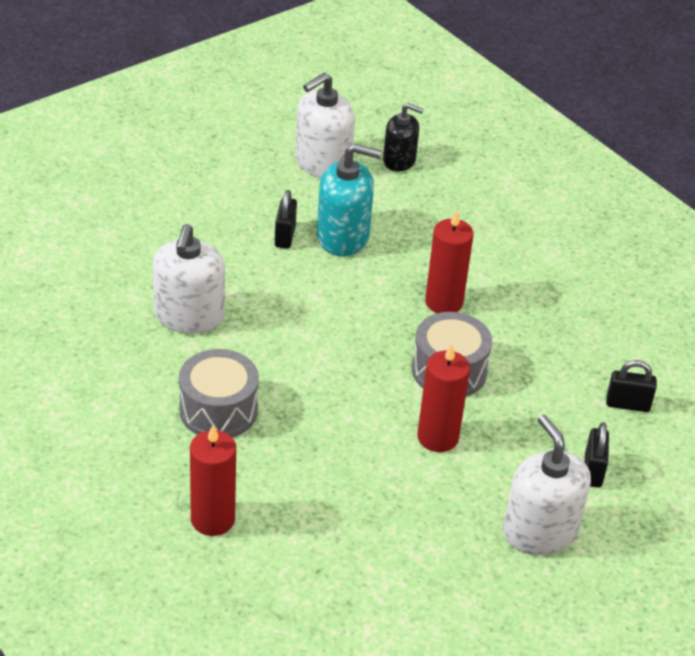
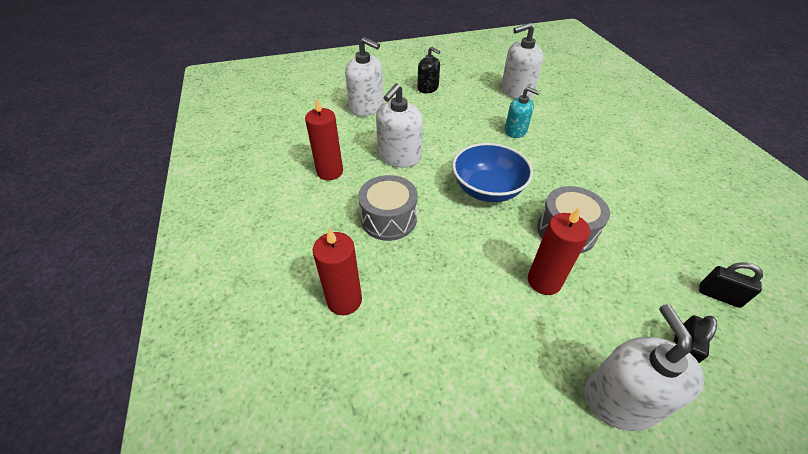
camera: 25 degrees right, 5 degrees up
black padlock [275,190,297,249] -> none
turquoise soap dispenser [317,144,382,256] -> turquoise soap dispenser [505,87,540,138], size x0.65
black soap dispenser [383,103,424,172] -> black soap dispenser moved to [417,46,440,93]
red candle [425,210,473,313] -> red candle moved to [305,97,343,180]
none -> white soap dispenser [345,37,384,116]
none -> blue bowl [452,143,533,202]

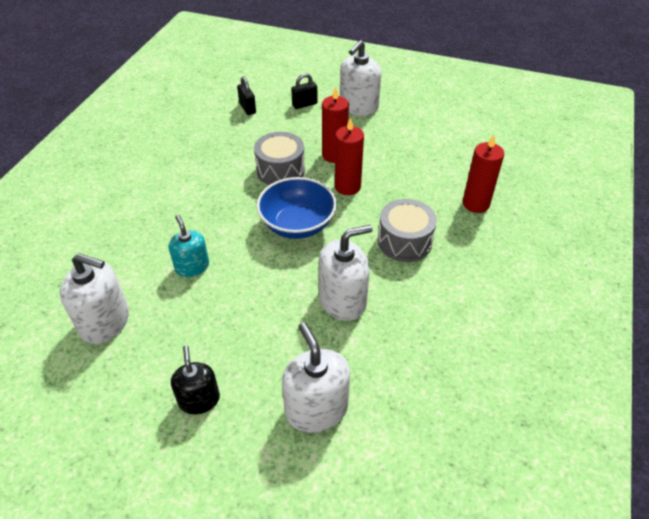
camera: 145 degrees left, 0 degrees up
red candle [305,97,343,180] -> red candle moved to [335,117,364,195]

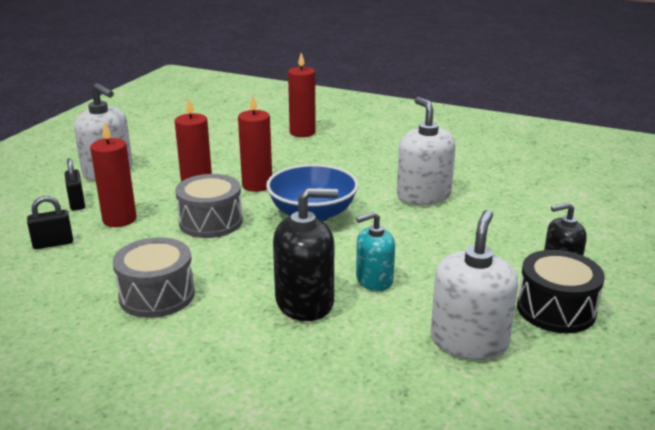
camera: 85 degrees left, 20 degrees down
white soap dispenser [282,322,350,433] -> none
grey drum [378,199,437,262] -> grey drum moved to [113,237,195,318]
none -> red candle [90,122,137,227]
none -> black soap dispenser [273,188,338,321]
none -> black drum [517,250,605,333]

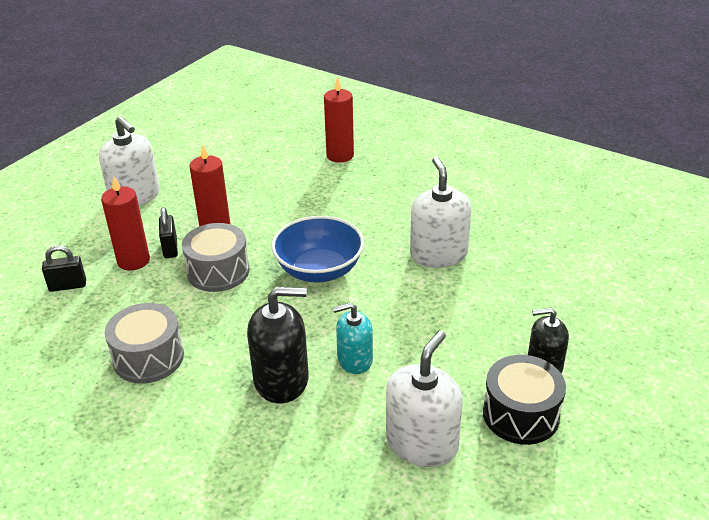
camera: 10 degrees right, 10 degrees up
black padlock [65,158,85,211] -> black padlock moved to [159,207,178,258]
red candle [238,95,272,192] -> none

